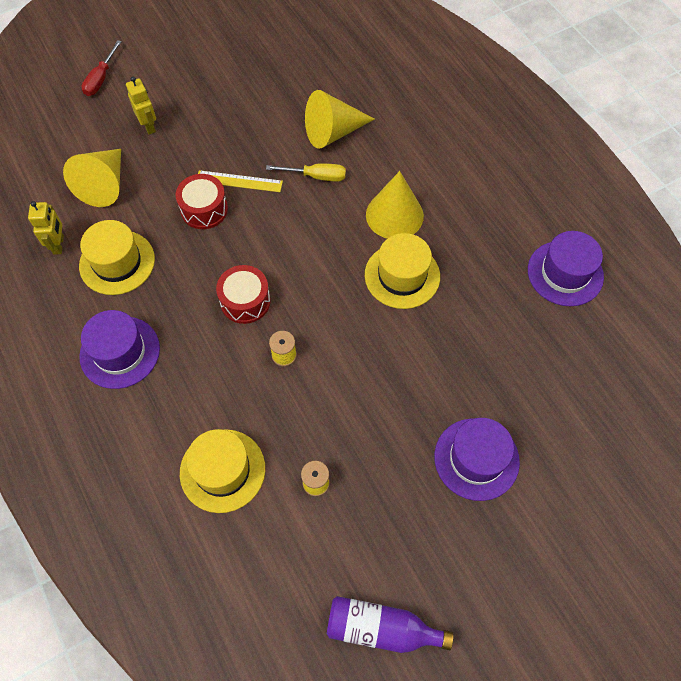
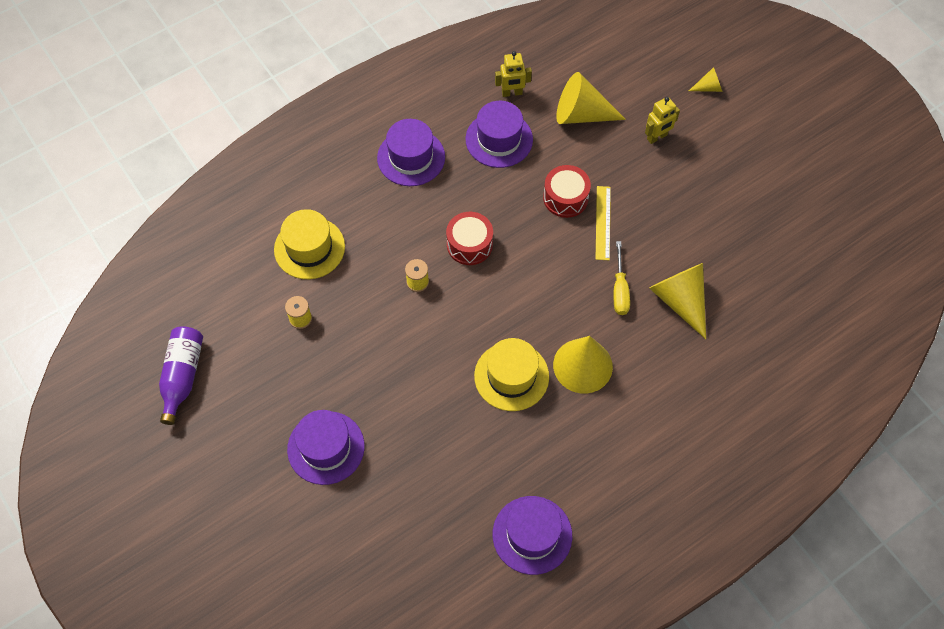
camera: 85 degrees right, 0 degrees up
yellow hat [79,220,155,295] -> purple hat [466,101,533,168]
red screwdriver [82,40,122,96] -> yellow cone [689,67,723,92]

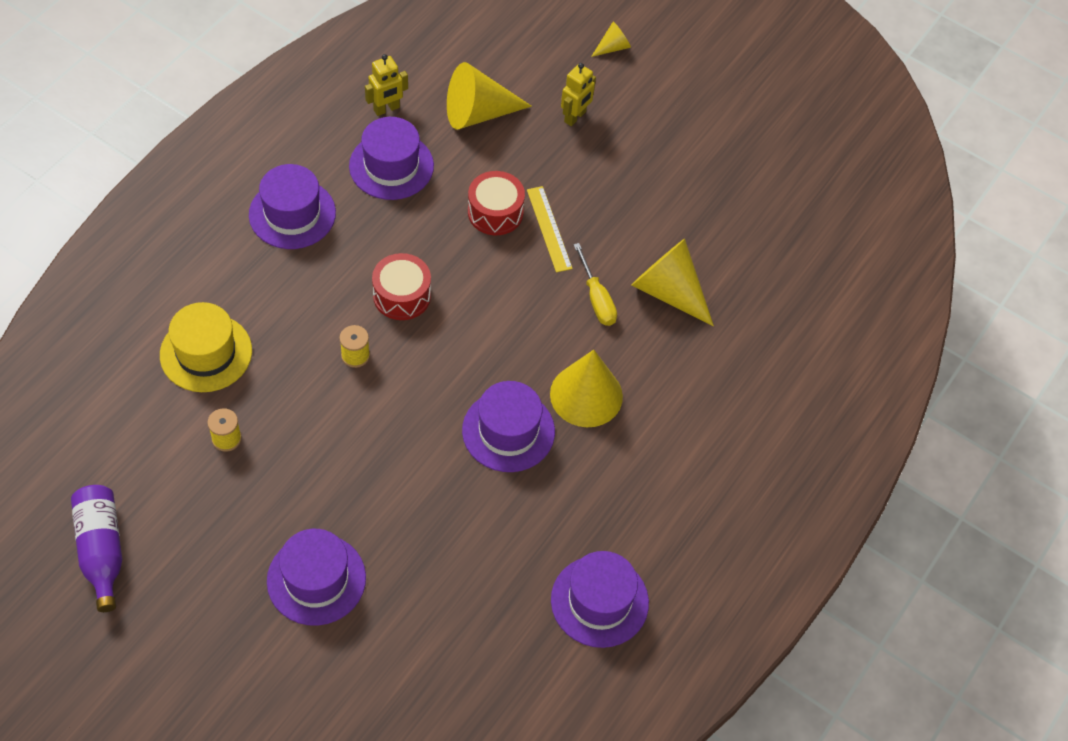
camera: 25 degrees left, 5 degrees down
yellow hat [474,338,549,411] -> purple hat [462,381,555,472]

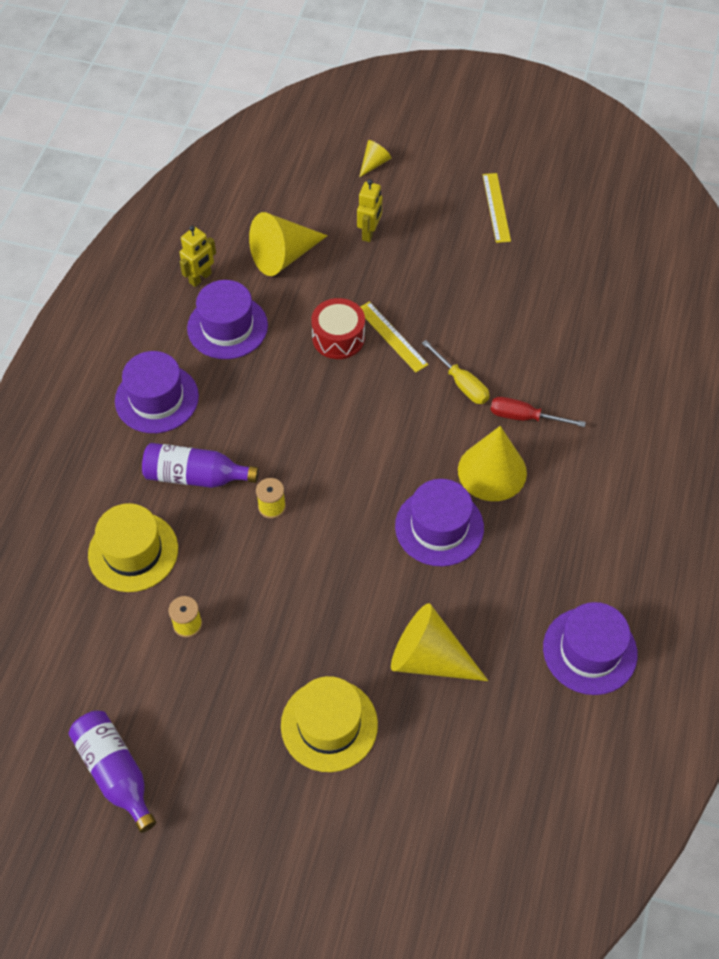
camera: 15 degrees left, 0 degrees up
purple hat [267,529,366,626] -> yellow hat [281,676,378,772]
red drum [372,253,431,320] -> none
yellow cone [631,239,714,326] -> yellow cone moved to [391,603,488,681]
none -> purple bottle [142,443,259,488]
none -> yellow ruler [482,173,511,243]
none -> red screwdriver [490,397,586,427]

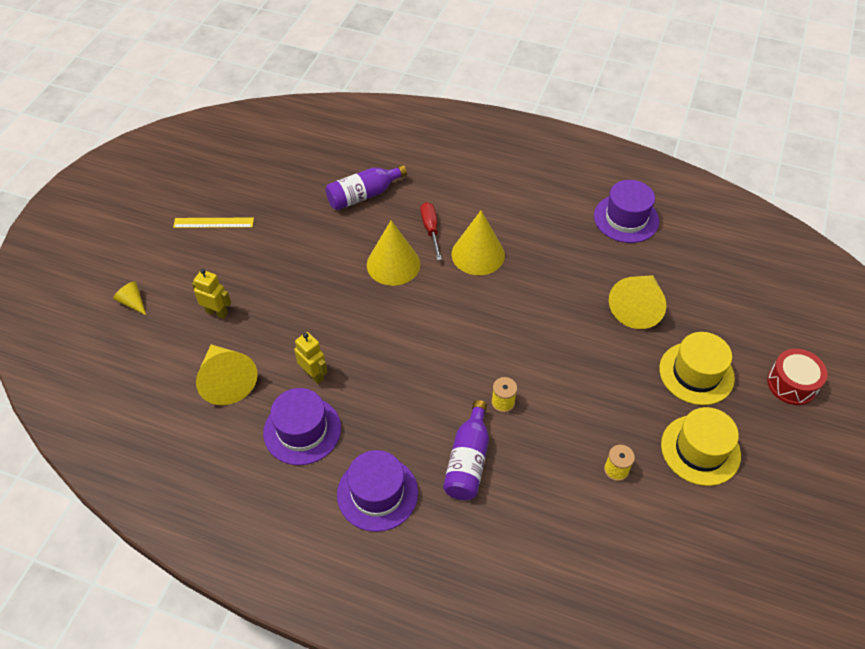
camera: 85 degrees left, 5 degrees down
purple bottle [69,710,156,833] -> purple bottle moved to [326,165,407,210]
yellow hat [88,503,178,592] -> yellow hat moved to [661,407,741,486]
yellow robot [180,226,216,287] -> yellow robot moved to [294,332,328,384]
red drum [311,298,365,359] -> red drum moved to [767,349,827,405]
yellow ruler [360,302,429,372] -> none
purple hat [395,479,484,566] -> none
yellow screwdriver [422,340,489,404] -> yellow cone [367,220,421,286]
red screwdriver [490,397,586,427] -> red screwdriver turned 150 degrees clockwise [421,202,442,261]

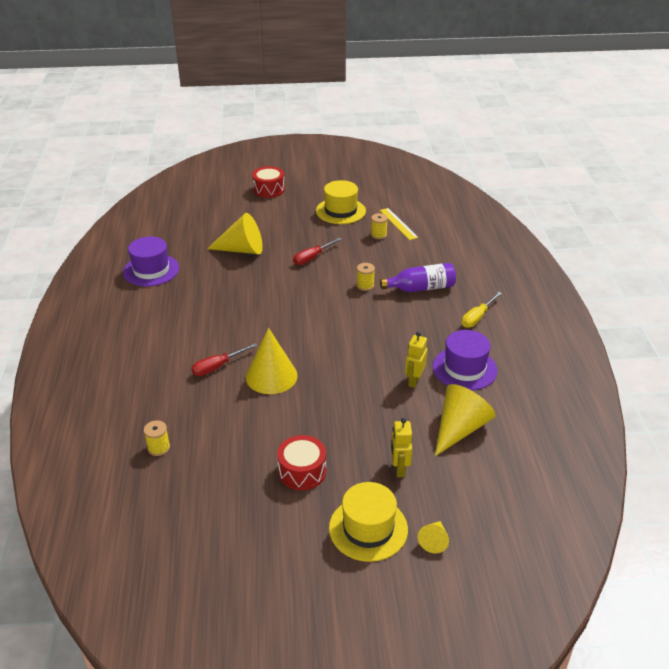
camera: 115 degrees left, 15 degrees down
yellow ruler [173,218,254,228] -> yellow ruler moved to [380,208,418,240]
purple bottle [326,165,407,210] -> none
purple hat [337,450,418,532] -> yellow screwdriver [462,292,502,328]
yellow cone [451,210,505,275] -> none
yellow hat [659,332,735,405] -> yellow hat moved to [329,482,408,562]
none -> yellow spool [144,420,170,456]
none -> red drum [277,435,326,490]
none -> red screwdriver [293,238,341,265]

